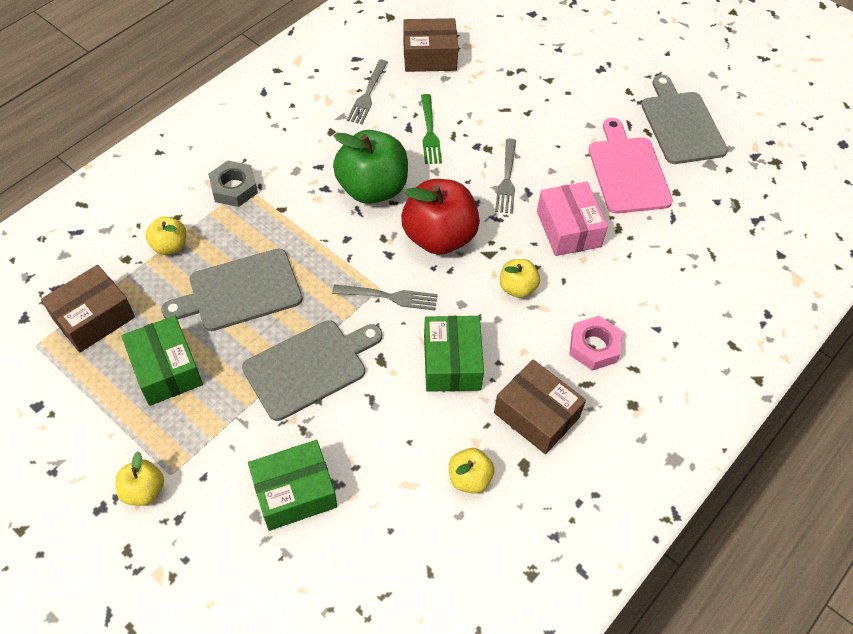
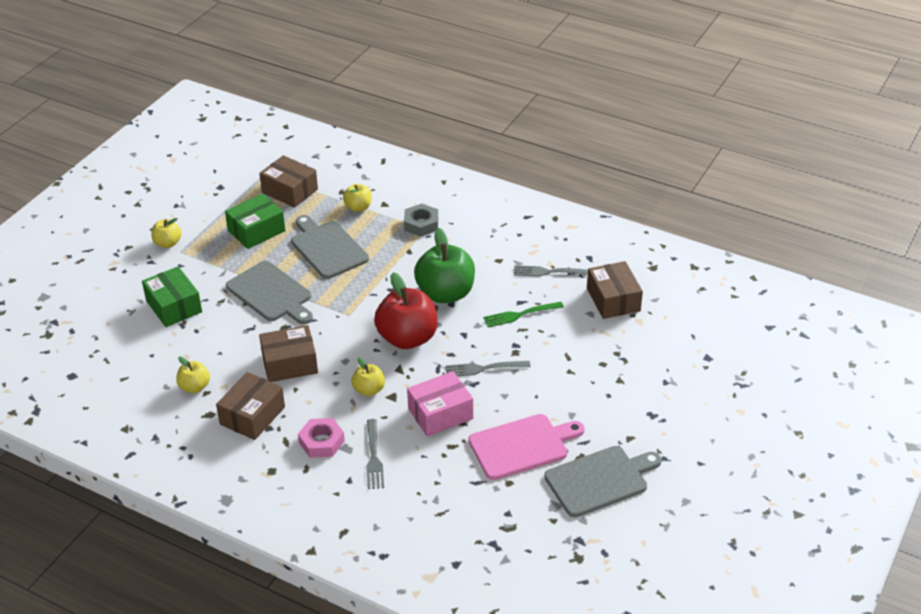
camera: 80 degrees right, 15 degrees down
grey fork [332,285,438,310] -> grey fork moved to [366,419,384,489]
green box [424,316,484,392] -> brown box [259,325,318,382]

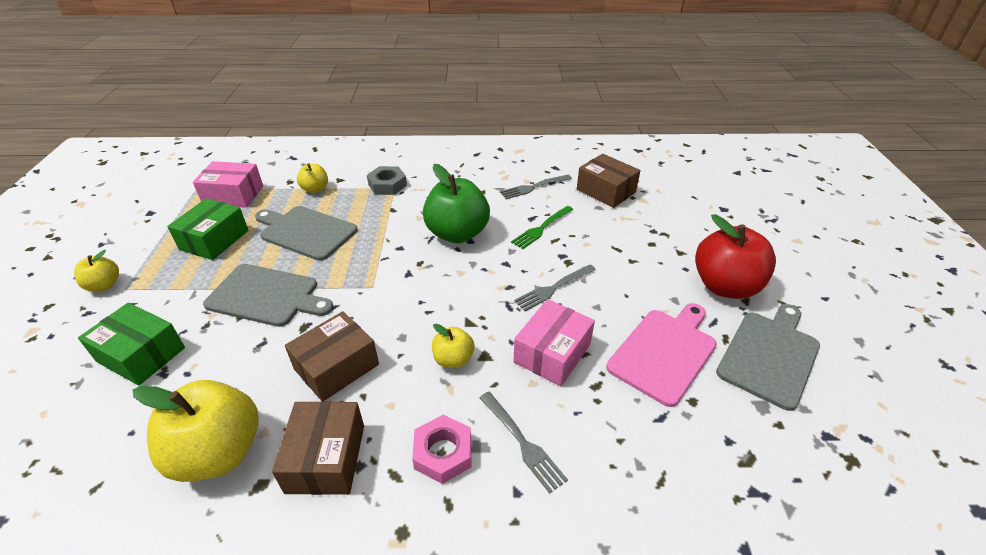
camera: 30 degrees left, 0 degrees up
yellow apple [176,357,210,393] -> yellow apple [132,380,259,482], size x1.96
brown box [259,155,318,208] -> pink box [193,161,263,208]
red apple [374,272,438,349] -> red apple moved to [695,214,776,299]

